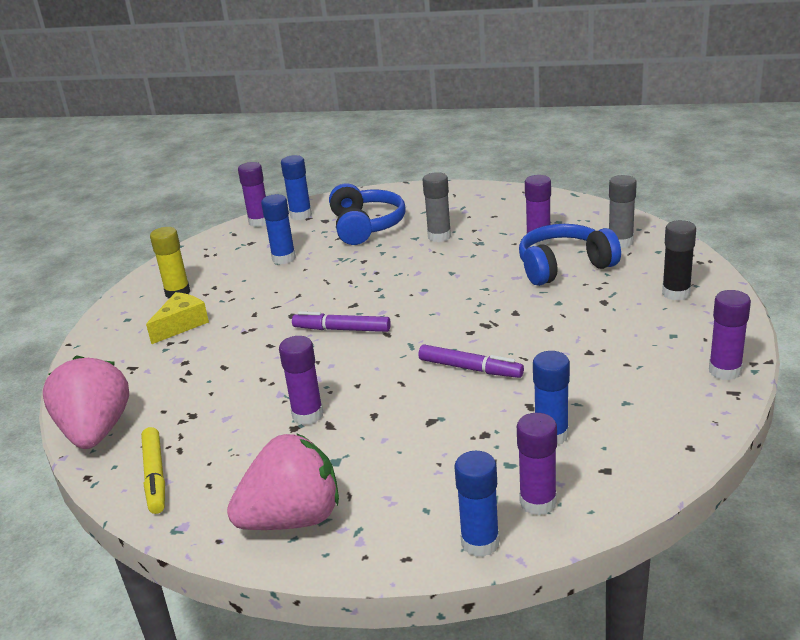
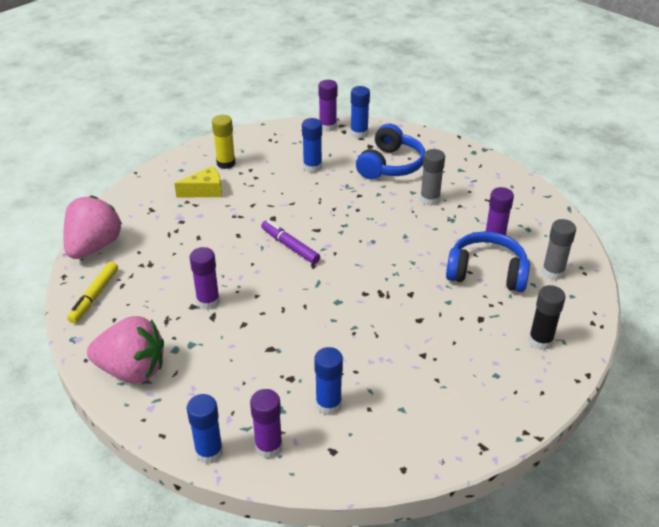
camera: 30 degrees right, 10 degrees up
purple marker [418,345,524,378] -> none
purple glue stick [709,290,751,380] -> none

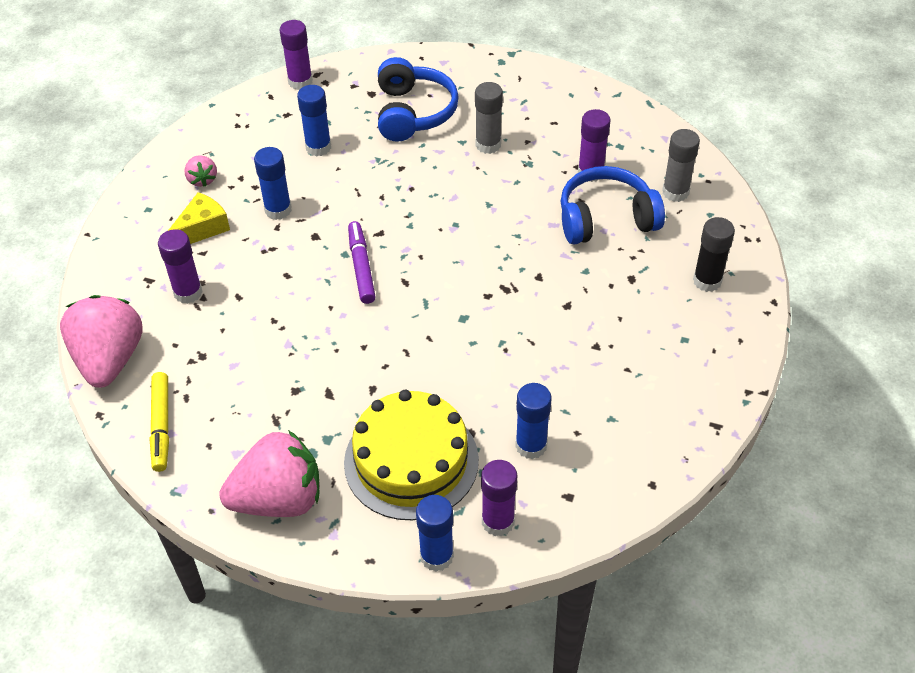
camera: 25 degrees left, 10 degrees up
purple glue stick [190,247,220,310] -> purple glue stick moved to [158,229,203,304]
yellow glue stick [212,115,235,169] -> pink strawberry [184,155,217,187]
purple marker [261,220,320,264] -> purple marker turned 60 degrees clockwise [348,221,376,304]
blue glue stick [350,86,370,138] -> blue glue stick moved to [254,147,292,220]
none -> yellow cake [344,390,479,520]

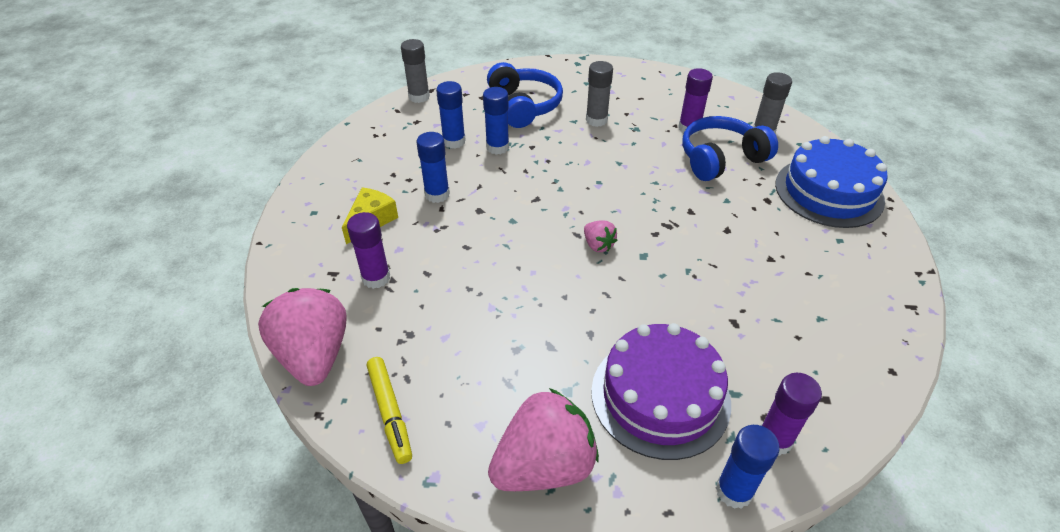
camera: 15 degrees left, 5 degrees down
pink strawberry [184,155,217,187] -> pink strawberry moved to [584,220,617,252]
purple glue stick [280,20,313,90] -> grey glue stick [401,39,430,103]
yellow cake [344,390,479,520] -> purple cake [591,323,731,460]
purple marker [348,221,376,304] -> none
blue glue stick [515,383,552,459] -> blue glue stick moved to [483,87,509,155]
black glue stick [693,217,735,292] -> blue cake [775,136,888,228]

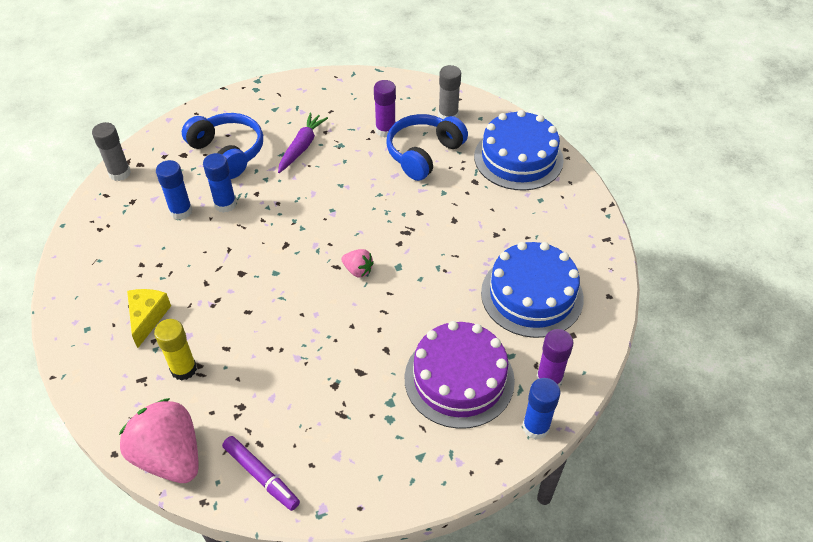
camera: 25 degrees left, 5 degrees up
purple glue stick [347,212,390,289] -> yellow glue stick [154,319,197,381]
yellow marker [367,357,412,464] -> purple marker [222,436,300,511]
blue glue stick [416,132,450,203] -> none
pink strawberry [488,388,599,491] -> none
grey glue stick [586,61,613,127] -> purple carrot [278,113,328,173]
none -> blue cake [481,242,584,338]

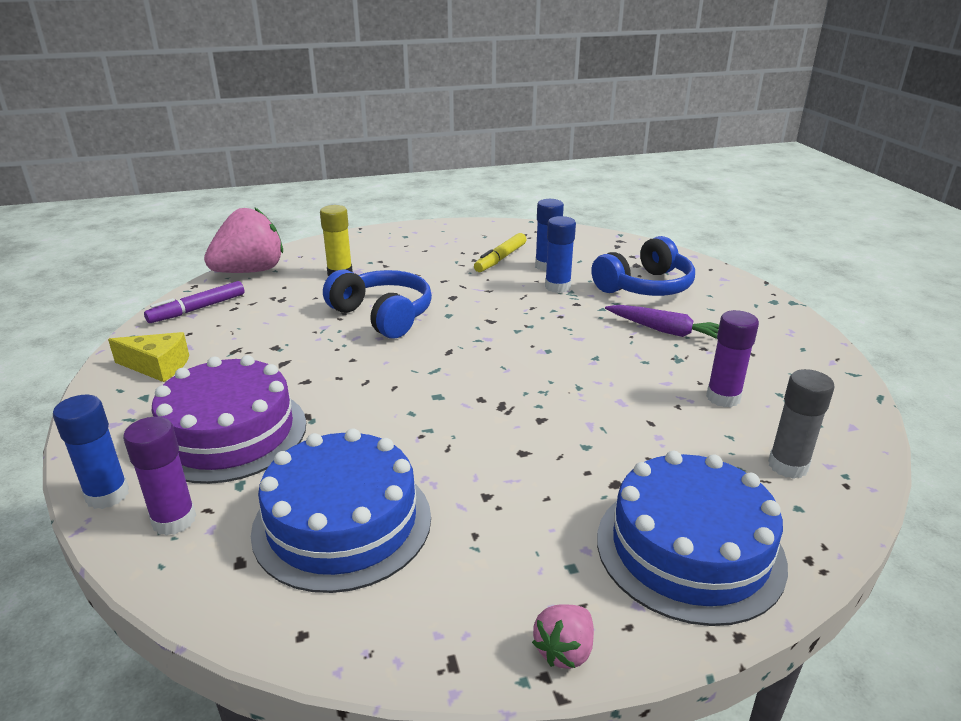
camera: 95 degrees right, 20 degrees down
grey glue stick [92,122,131,181] -> none
yellow cheese [127,289,171,348] -> yellow cheese moved to [108,332,189,382]
pink strawberry [341,249,374,277] -> pink strawberry moved to [532,604,594,669]
blue headphones [386,114,468,181] -> blue headphones moved to [323,269,432,338]
none -> yellow marker [474,233,527,272]

